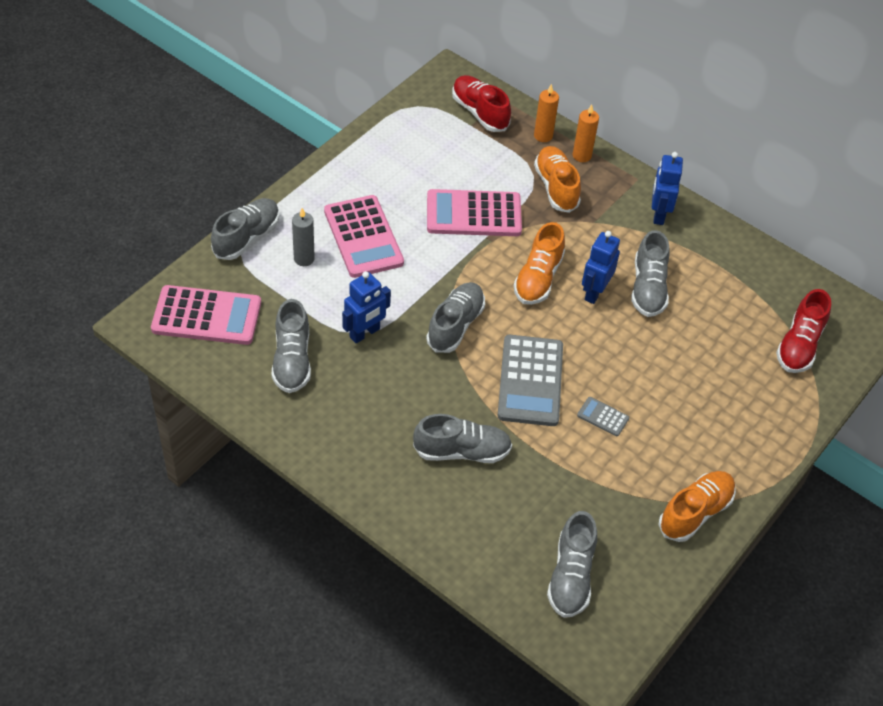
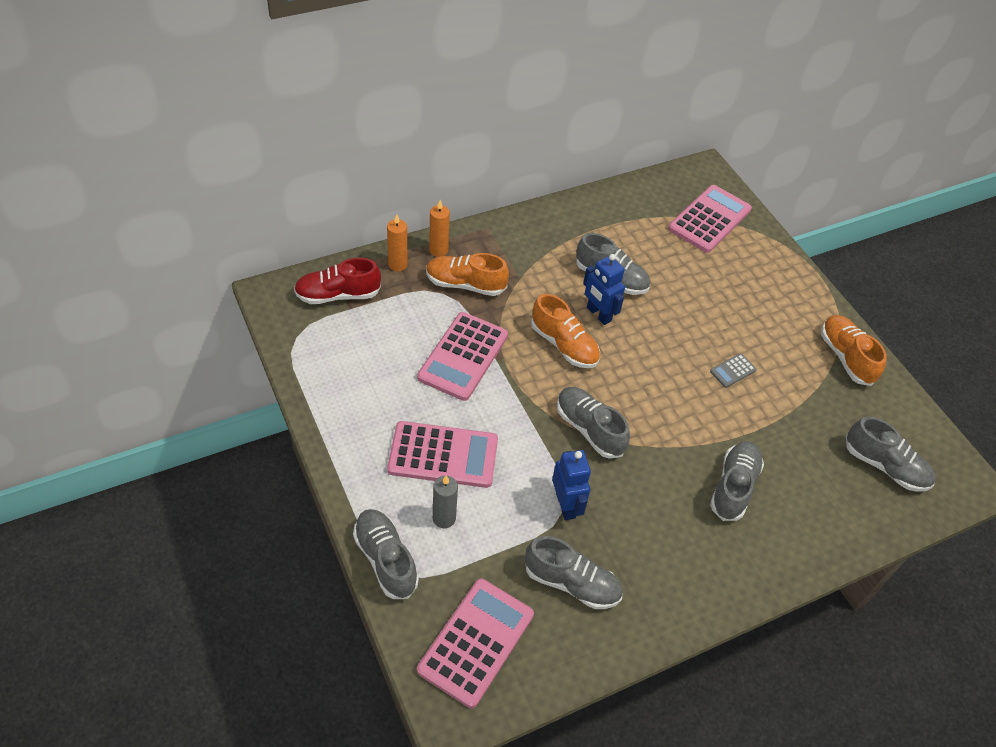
camera: 65 degrees left, 0 degrees up
grey calculator [498,335,563,426] -> none
blue robot [652,152,683,225] -> none
red shoe [776,289,831,373] -> pink calculator [668,185,752,253]

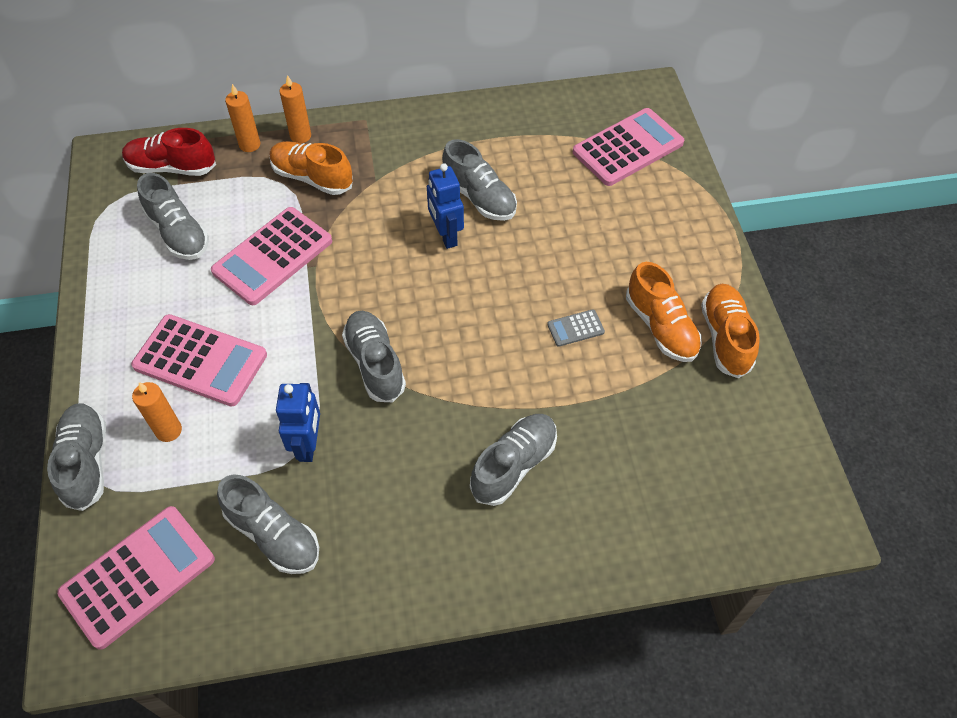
camera: 20 degrees right, 5 degrees up
grey candle [433,475,458,528] -> orange candle [132,382,182,442]
orange shoe [531,294,600,368] -> orange shoe moved to [626,262,702,362]
grey shoe [846,417,936,492] -> grey shoe moved to [137,173,209,260]

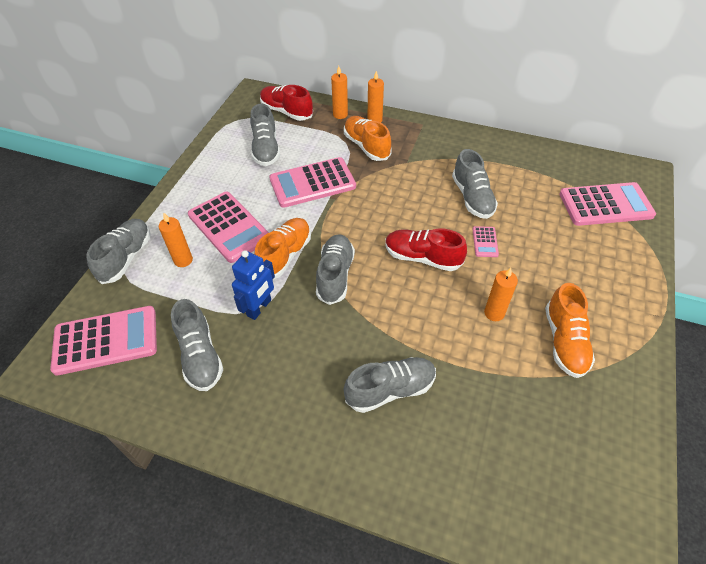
camera: 30 degrees right, 5 degrees down
blue robot [427,163,464,249] -> none
grey calculator [547,309,605,347] -> orange candle [484,268,518,321]
orange shoe [701,284,760,378] -> orange shoe moved to [254,218,311,279]
none -> red shoe [385,228,467,271]
none -> pink calculator [473,226,499,257]

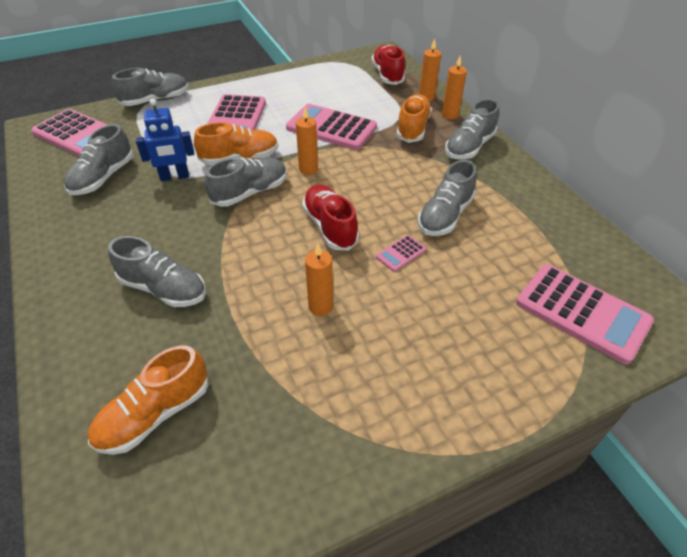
camera: 45 degrees right, 5 degrees down
orange candle [159,213,193,267] -> orange candle moved to [296,107,318,175]
grey shoe [250,104,280,166] -> grey shoe moved to [445,99,499,159]
orange shoe [545,283,595,378] -> orange shoe moved to [88,345,208,455]

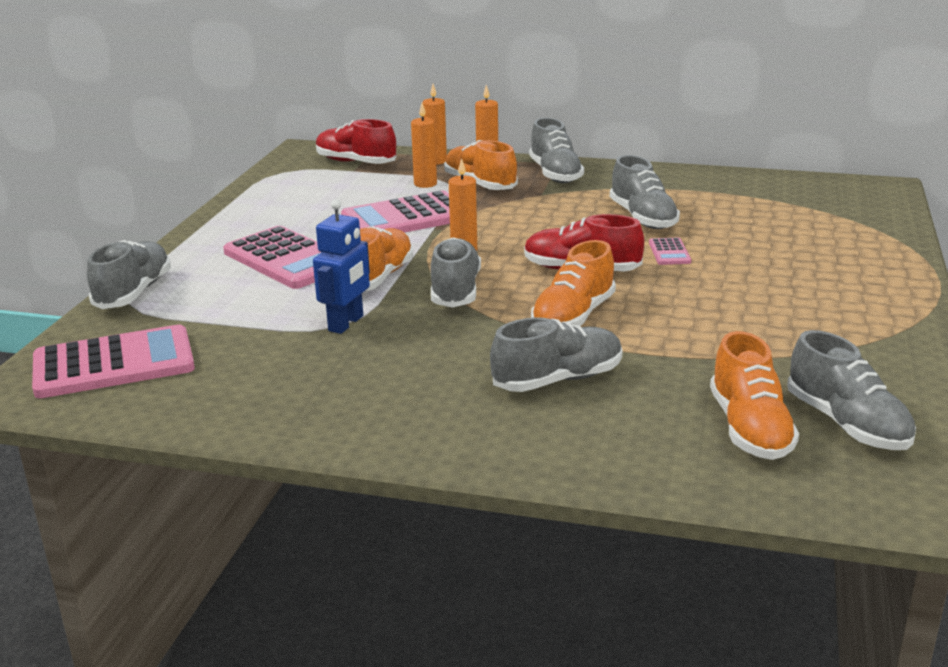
camera: 50 degrees left, 20 degrees down
grey shoe [64,124,133,195] -> grey shoe moved to [787,330,916,450]
orange candle [305,243,333,316] -> orange candle moved to [411,103,437,188]
pink calculator [516,264,654,364] -> none
none -> orange shoe [531,240,616,326]

